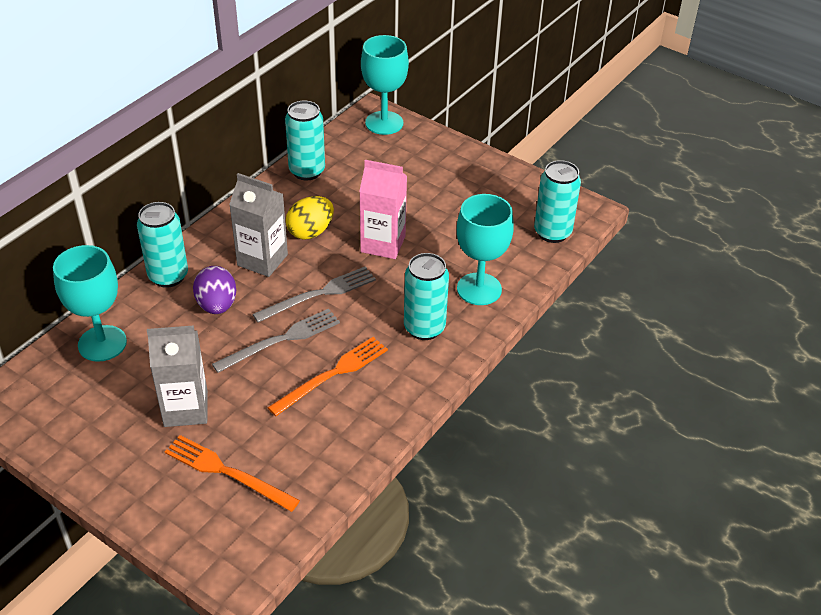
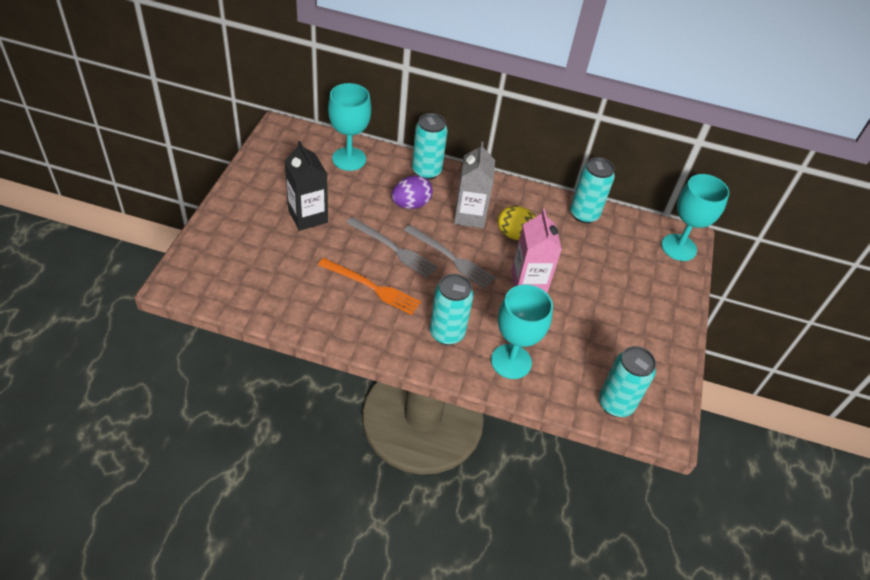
camera: 65 degrees right, 5 degrees up
grey carton [147,326,208,427] -> black carton [284,141,328,231]
orange fork [165,435,300,512] -> none

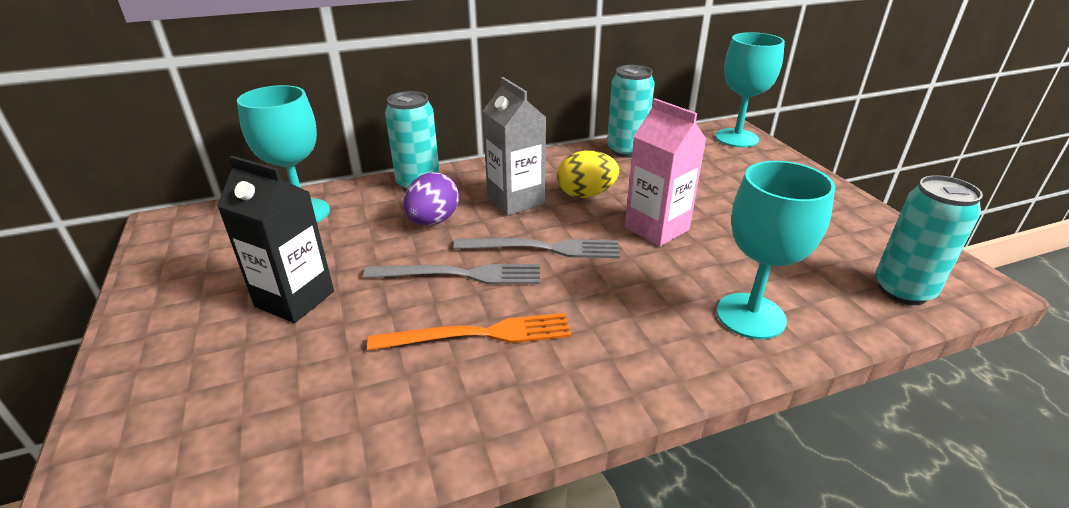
camera: 30 degrees left, 15 degrees down
turquoise can [430,274,474,345] -> none

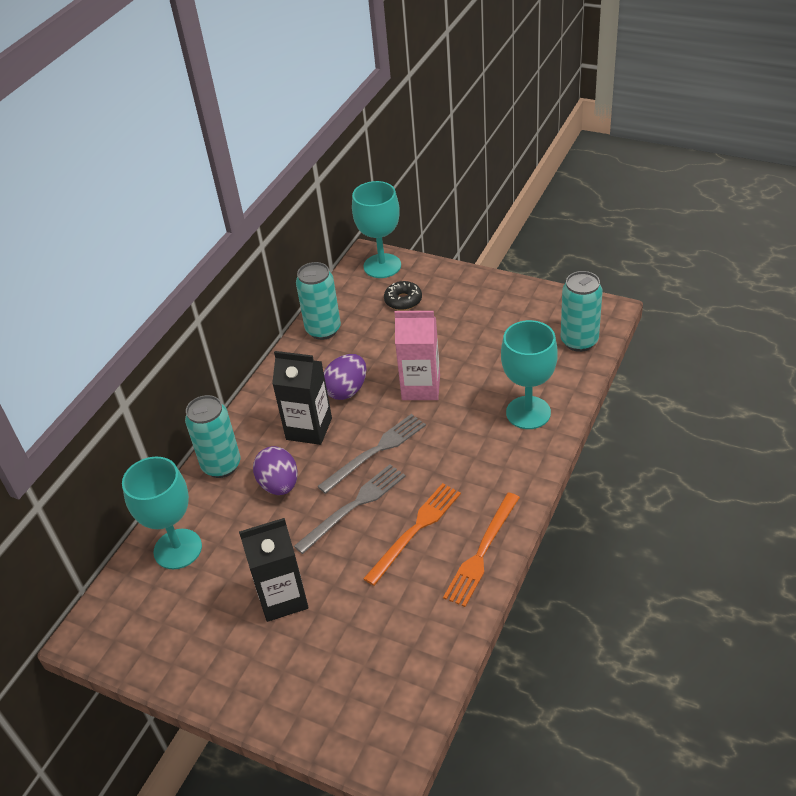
camera: 40 degrees left, 10 degrees up
grey carton [483,77,546,216] -> black carton [272,351,332,445]
yellow egg [557,151,619,198] -> purple egg [324,354,366,400]
none -> black donut [384,281,422,310]
none -> orange fork [443,492,520,607]

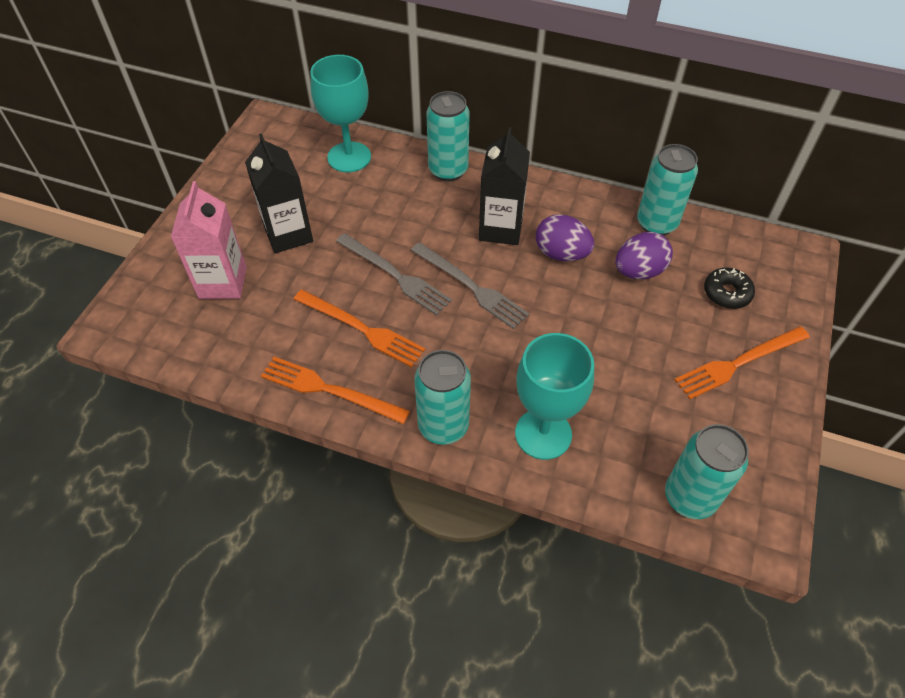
camera: 80 degrees right, 10 degrees up
purple egg [253,446,298,495] -> purple egg moved to [615,232,673,279]
turquoise goblet [352,181,401,278] -> none
pink carton [395,311,440,400] -> pink carton moved to [171,181,247,299]
none -> turquoise can [414,350,471,445]
none -> orange fork [675,326,810,399]

